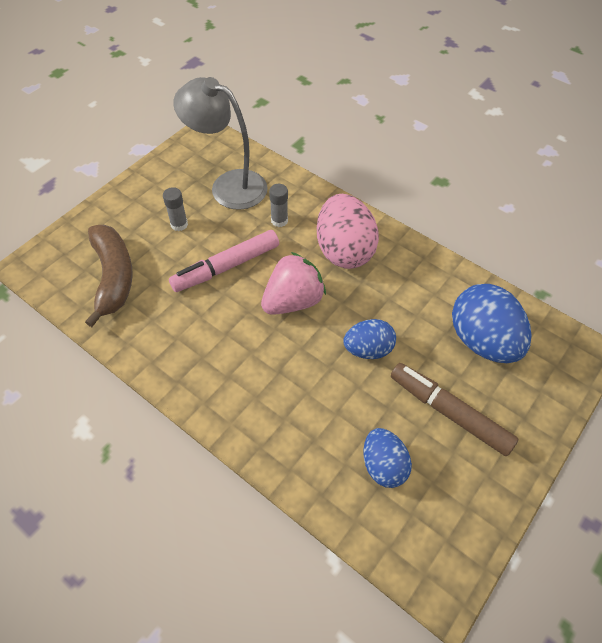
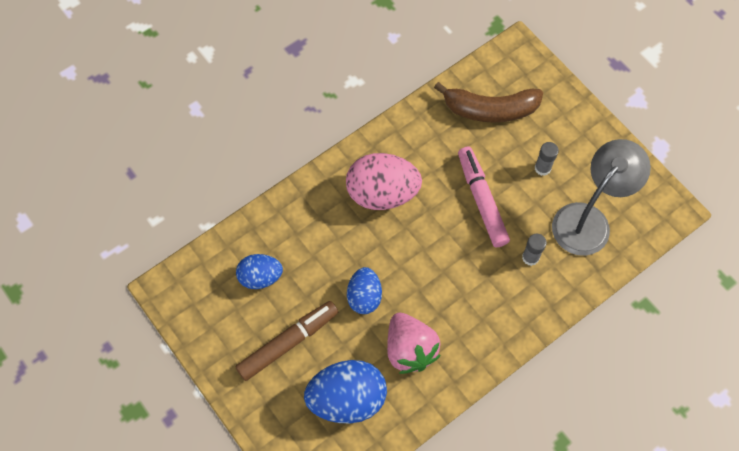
camera: 105 degrees right, 10 degrees up
pink strawberry [261,252,326,315] -> pink strawberry moved to [387,313,441,374]
pink egg [317,194,379,269] -> pink egg moved to [346,153,422,210]

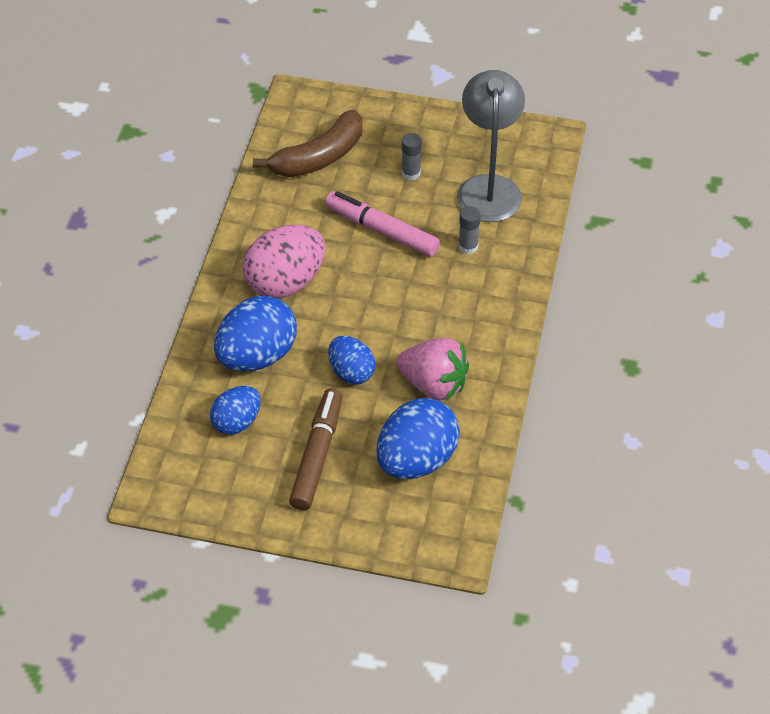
camera: 40 degrees left, 15 degrees down
none -> blue egg [214,296,297,371]

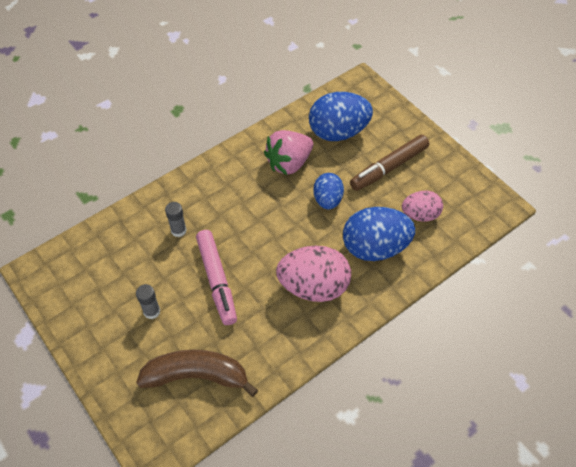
camera: 140 degrees left, 5 degrees up
blue egg [210,386,261,435] -> pink egg [402,191,443,222]
pink strawberry [396,338,469,401] -> pink strawberry turned 105 degrees counterclockwise [264,130,313,175]
grey lamp [457,70,525,222] -> none

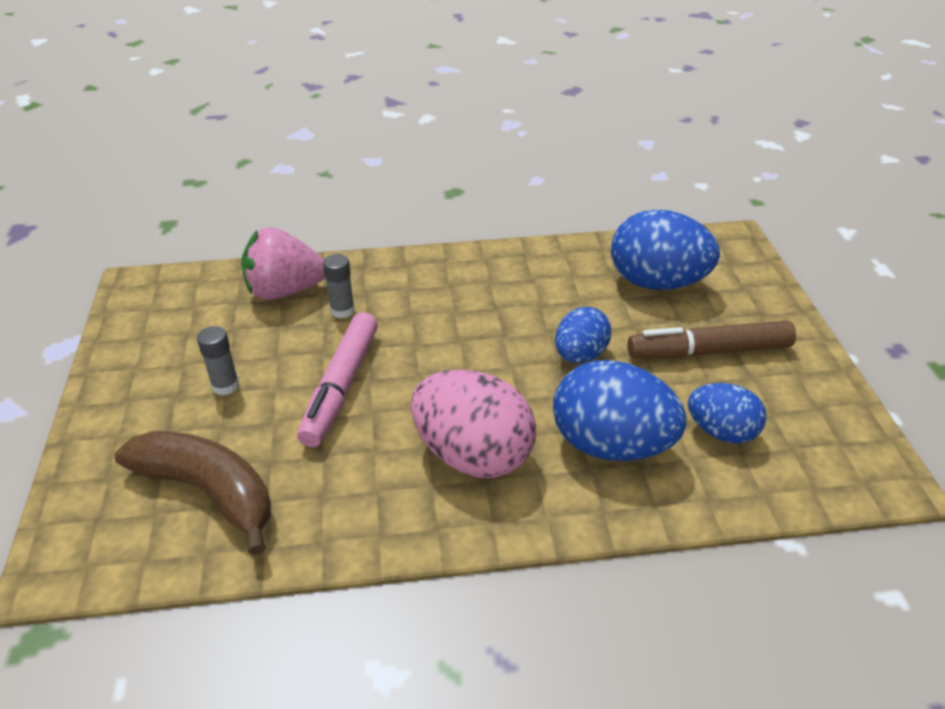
camera: 30 degrees right, 15 degrees down
pink strawberry [264,130,313,175] -> pink strawberry moved to [241,227,325,300]
pink egg [402,191,443,222] -> blue egg [688,383,767,444]

